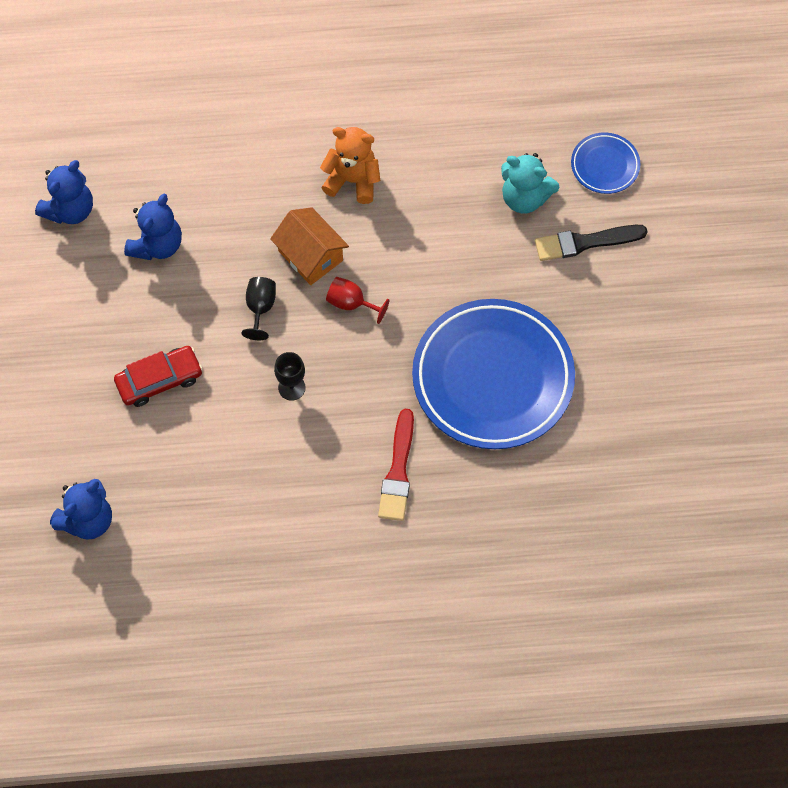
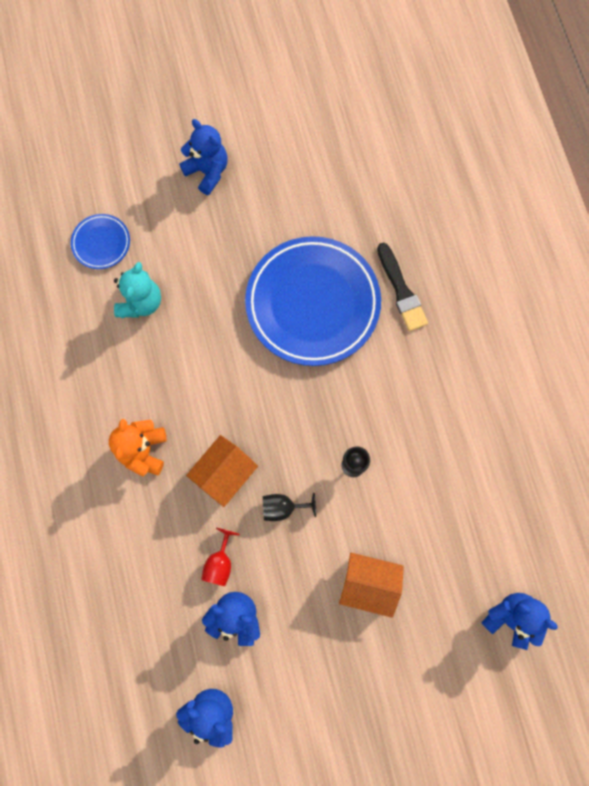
camera: 100 degrees left, 10 degrees up
red car [114,346,203,407] -> orange house [339,553,404,618]
red goblet [326,277,389,324] -> red goblet moved to [201,528,240,586]
red brush [378,409,414,521] -> none
black brush [535,225,648,261] -> black brush moved to [377,243,428,331]
none -> blue teddy bear [179,119,227,195]

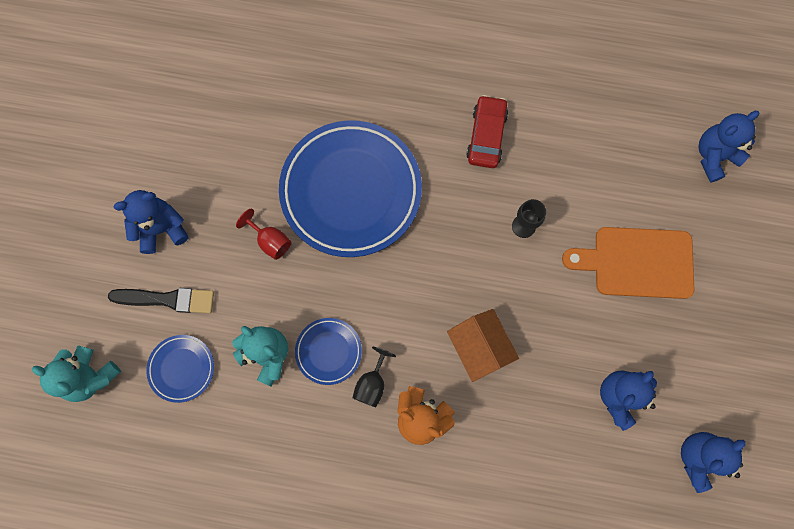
camera: 65 degrees left, 0 degrees up
red goblet [201,528,240,586] -> red goblet moved to [236,209,291,260]
black goblet [263,493,316,521] -> black goblet moved to [353,347,396,407]
orange house [339,553,404,618] -> orange cutting board [562,227,695,299]
black brush [377,243,428,331] -> black brush moved to [108,288,214,313]
none -> turquoise teddy bear [32,346,121,402]
none -> blue plate [295,318,362,385]
none -> red car [466,95,508,168]

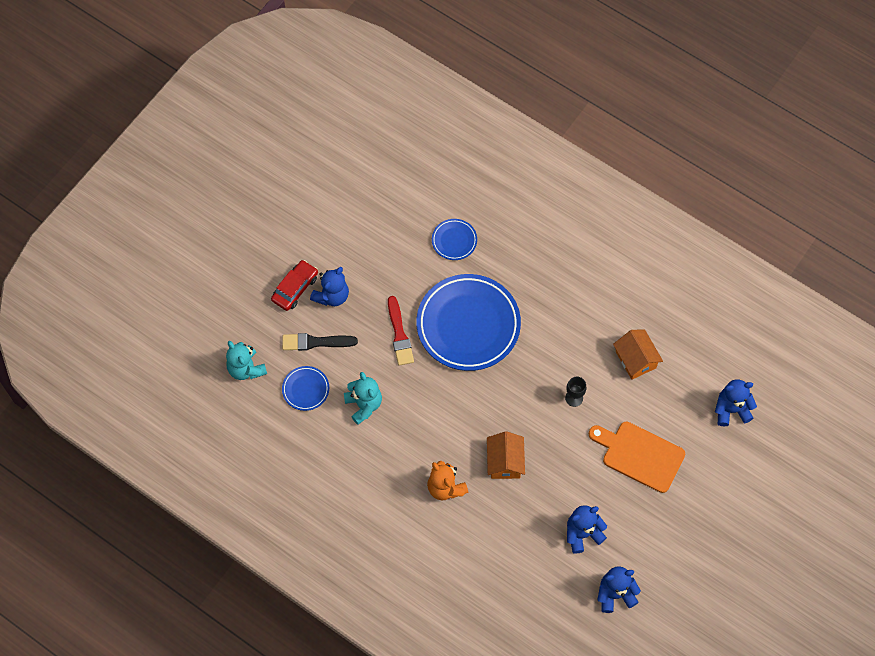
camera: 25 degrees right, 10 degrees down
black brush [108,288,214,313] -> black brush turned 150 degrees clockwise [282,333,358,351]
blue teddy bear [113,190,189,254] -> blue teddy bear turned 120 degrees clockwise [310,267,349,306]
red goblet [236,209,291,260] -> red brush [388,296,414,366]
blue plate [295,318,362,385] -> blue plate moved to [432,219,477,260]
black goblet [353,347,396,407] -> none
red car [466,95,508,168] -> red car moved to [271,260,318,311]
none -> orange house [613,329,663,380]

